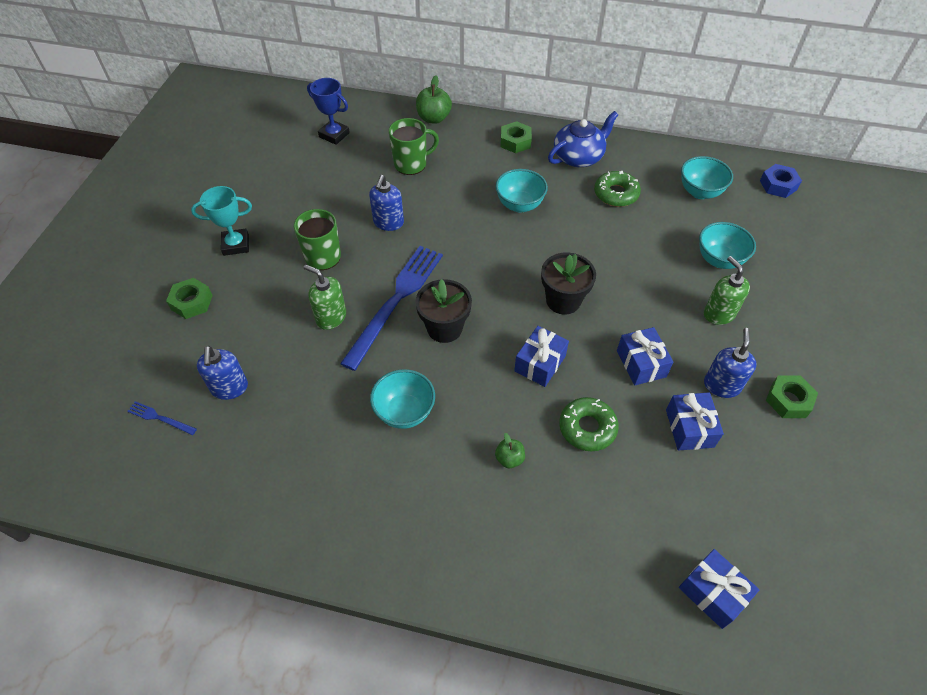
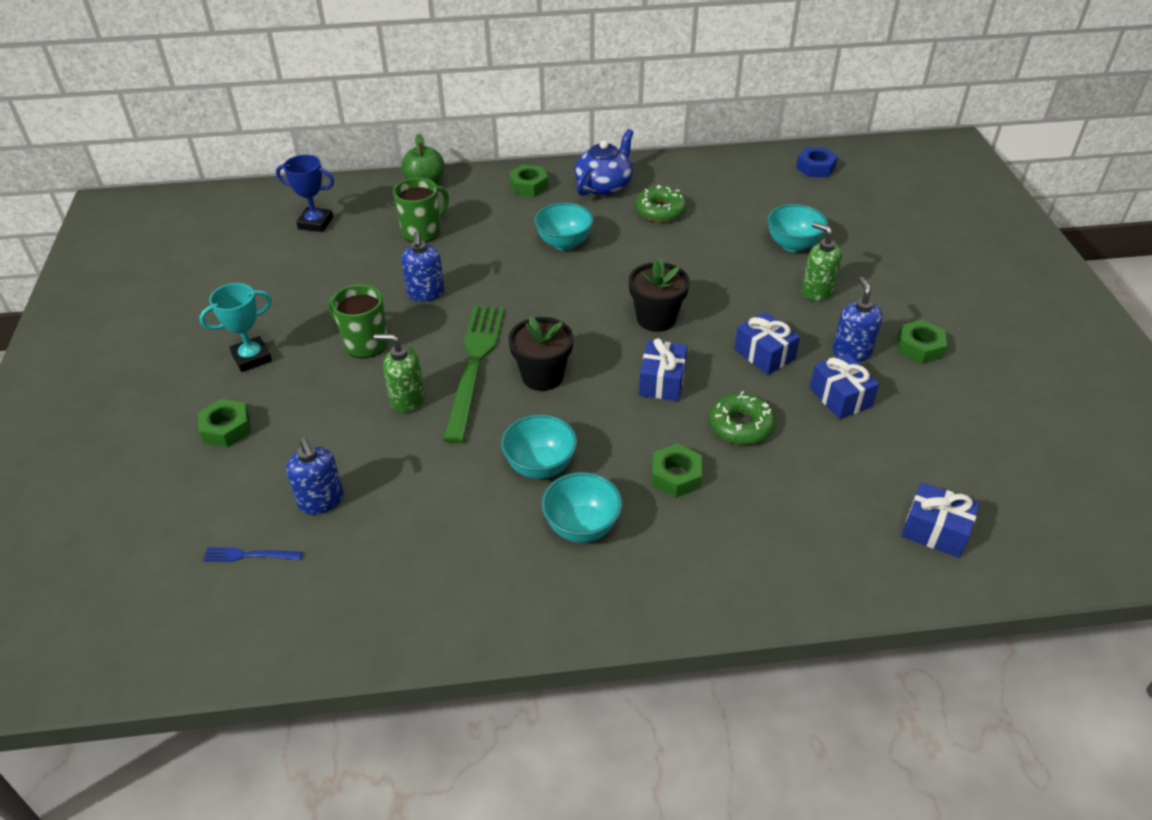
camera: 20 degrees left, 10 degrees down
blue fork [340,246,443,371] -> green fork [443,306,504,443]
green apple [495,433,525,468] -> green nut [652,444,702,498]
turquoise bowl [681,156,733,199] -> turquoise bowl moved to [542,472,622,543]

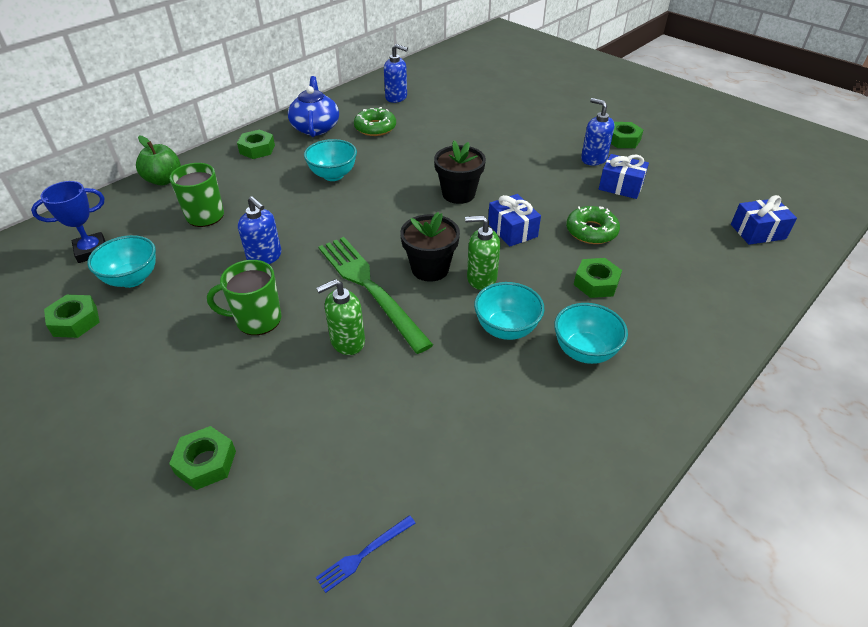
camera: 40 degrees left, 0 degrees up
turquoise trophy [199,283,272,372] -> none
blue soap dispenser [286,438,344,515] -> blue soap dispenser moved to [384,44,408,103]
blue gift [734,312,800,375] -> none
turquoise bowl [768,204,828,252] -> turquoise bowl moved to [87,235,156,288]
blue nut [796,147,838,177] -> none
green soap dispenser [801,222,842,301] -> green soap dispenser moved to [465,216,500,290]
none -> green nut [44,294,100,338]

